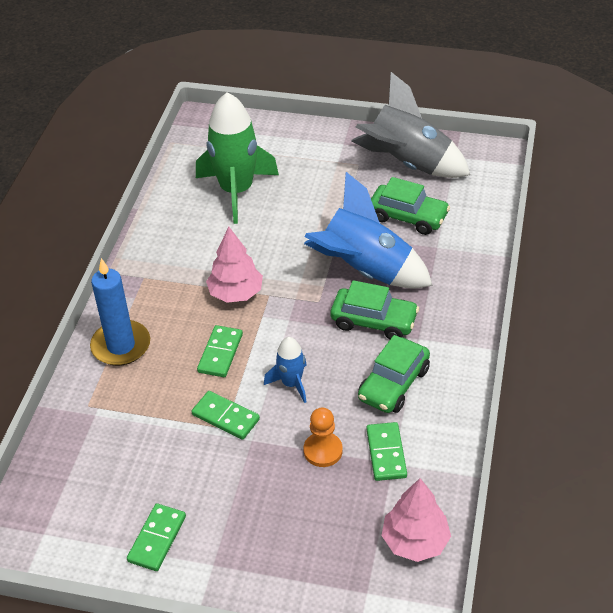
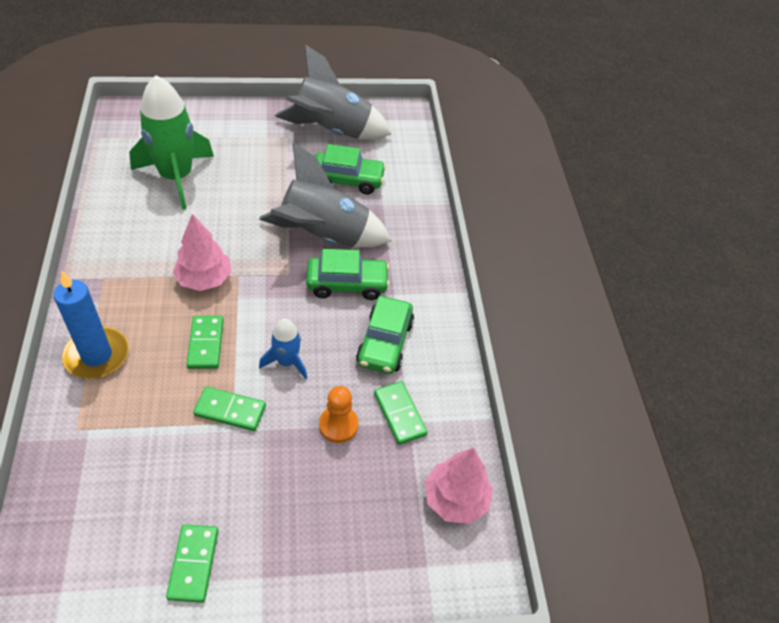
camera: 25 degrees left, 5 degrees up
blue rocket [304,172,433,289] -> grey rocket [259,143,391,247]

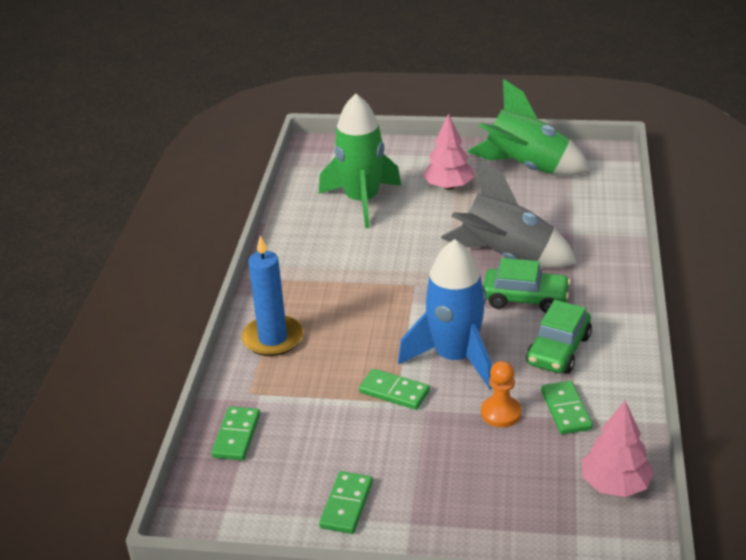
camera: 20 degrees right, 15 degrees down
pink tree [172,214,231,291] -> pink tree moved to [423,113,474,190]
green domino [186,316,223,369] -> green domino moved to [211,406,260,460]
blue rocket [259,318,307,379] -> blue rocket [398,239,492,390], size x2.00
grey rocket [275,44,391,139] -> green rocket [468,79,591,176]
green car [315,144,386,195] -> none

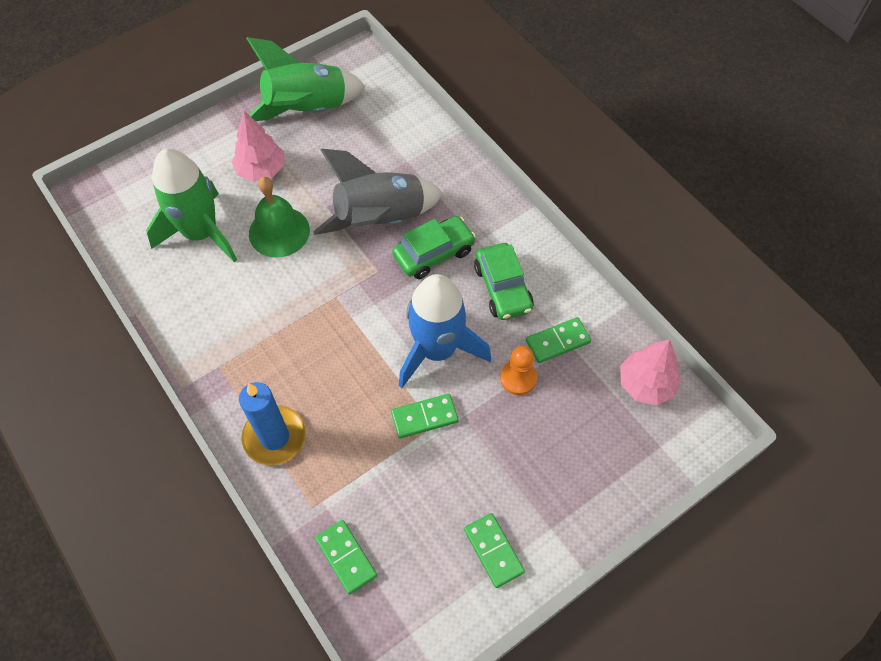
camera: 45 degrees left, 25 degrees up
green domino [541,381,593,435] -> green domino turned 60 degrees counterclockwise [526,317,591,363]
none -> green bell [249,177,310,257]

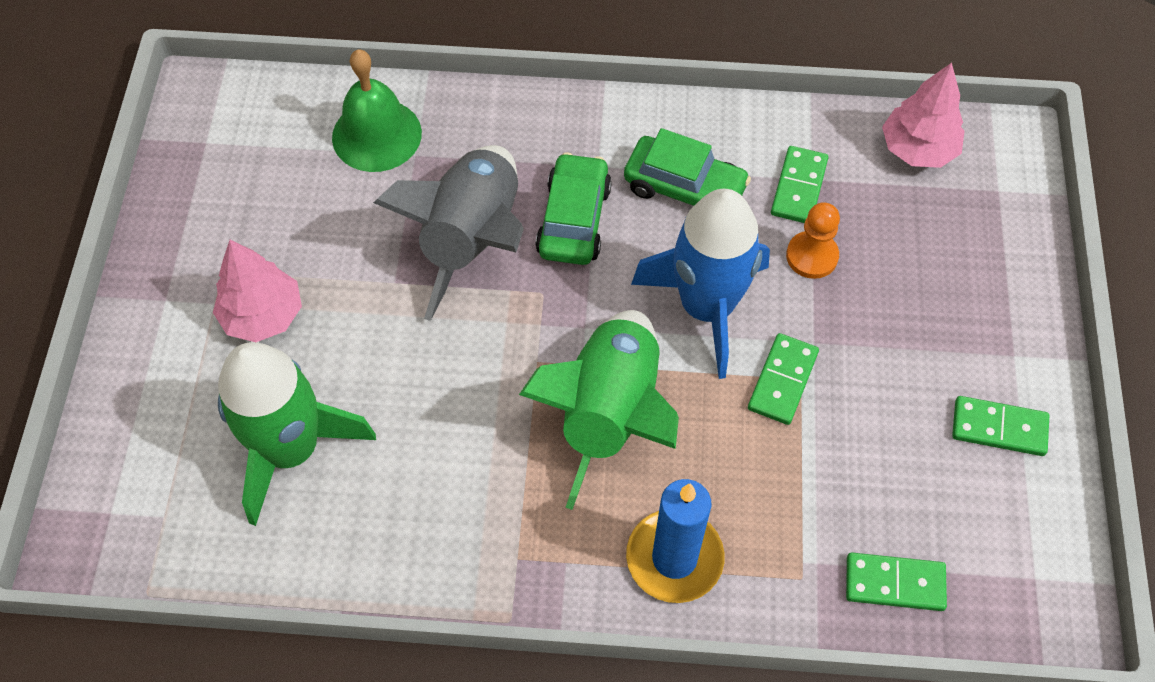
camera: 50 degrees left, 0 degrees up
green rocket [246,37,366,121] -> green rocket moved to [519,310,679,510]
green bell [249,177,310,257] -> green bell moved to [332,49,422,172]

